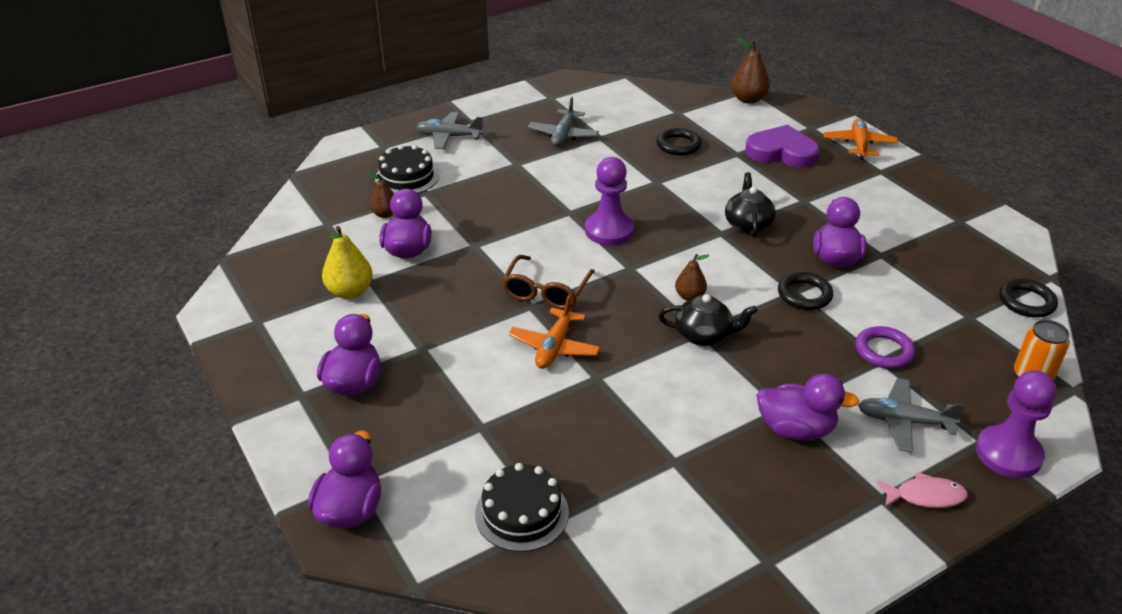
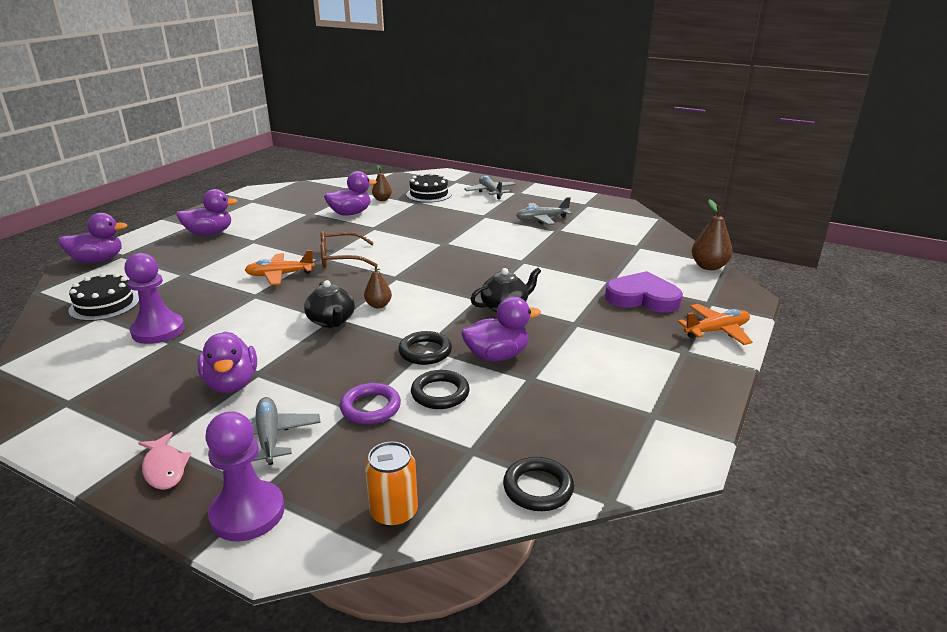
camera: 60 degrees right, 10 degrees down
yellow pear [322,226,373,299] -> none
purple pawn [585,157,634,245] -> purple pawn moved to [125,253,185,344]
black ring [657,128,702,155] -> black ring moved to [411,370,470,409]
purple heart [745,125,820,168] -> purple heart turned 60 degrees counterclockwise [605,271,683,313]

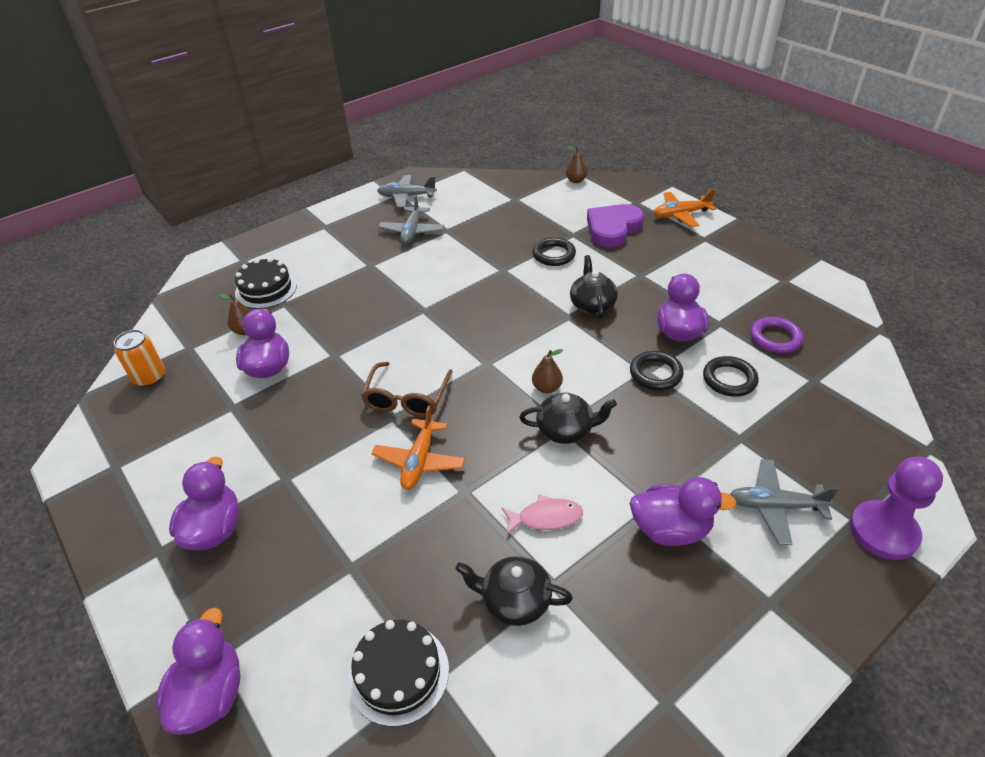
camera: 65 degrees left, 15 degrees up
purple pawn [125,253,185,344] -> black teapot [455,556,573,626]
pink fish [138,432,191,490] -> pink fish moved to [502,495,583,535]
purple ring [340,383,401,424] -> purple ring moved to [750,317,803,353]
orange can [365,442,418,527] -> orange can moved to [114,330,165,387]
grey plane [464,175,516,199] -> grey plane moved to [377,175,437,208]
black ring [503,457,574,511] -> black ring moved to [533,237,576,266]
orange plane [678,304,753,345] -> orange plane turned 105 degrees counterclockwise [653,189,716,227]
brown pear [692,199,733,270] -> brown pear [566,146,588,183], size x0.64

